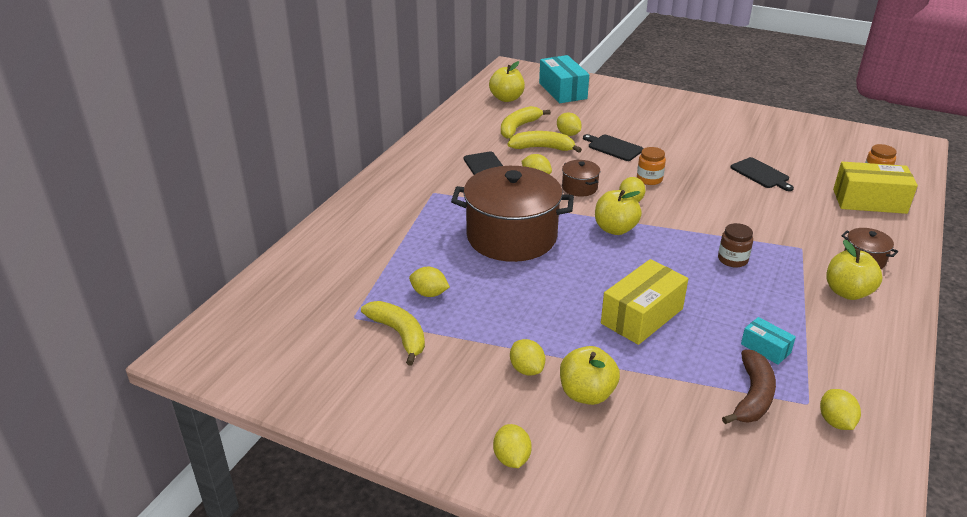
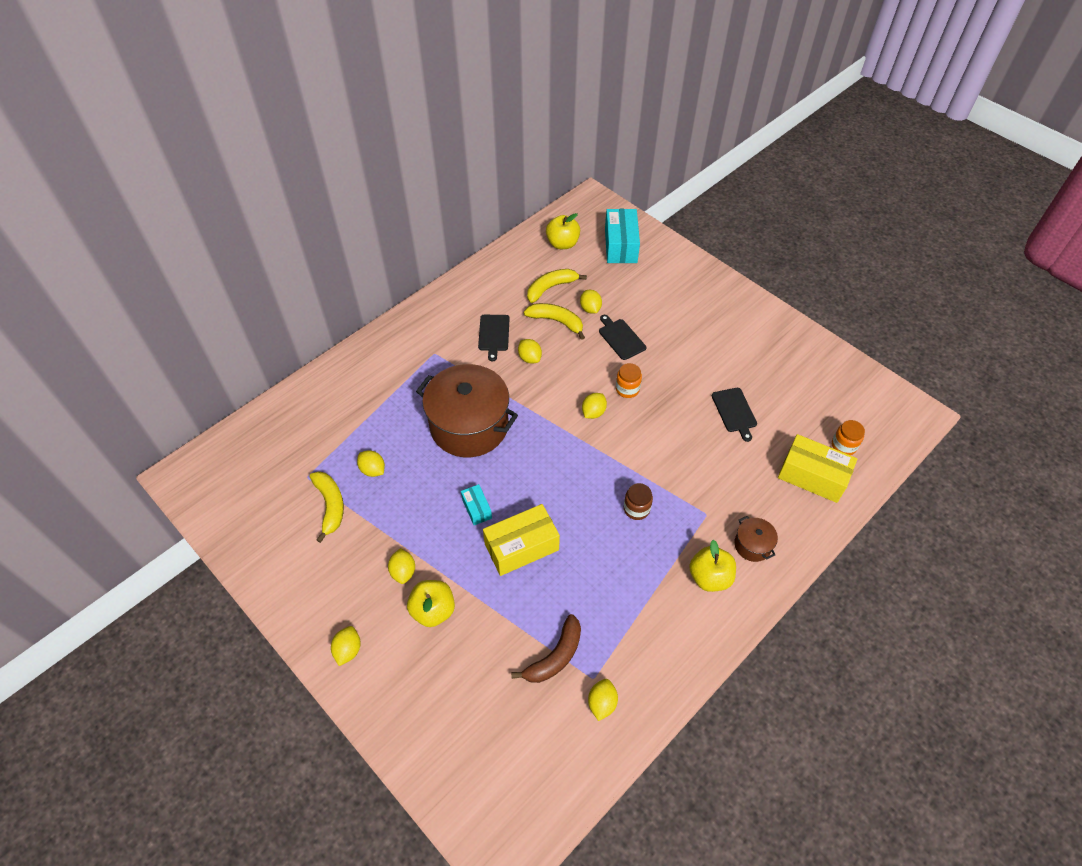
camera: 20 degrees right, 20 degrees up
brown pot [562,160,600,196] -> none
yellow apple [595,190,642,235] -> none
turquoise box [741,317,796,365] -> turquoise box moved to [461,484,492,525]

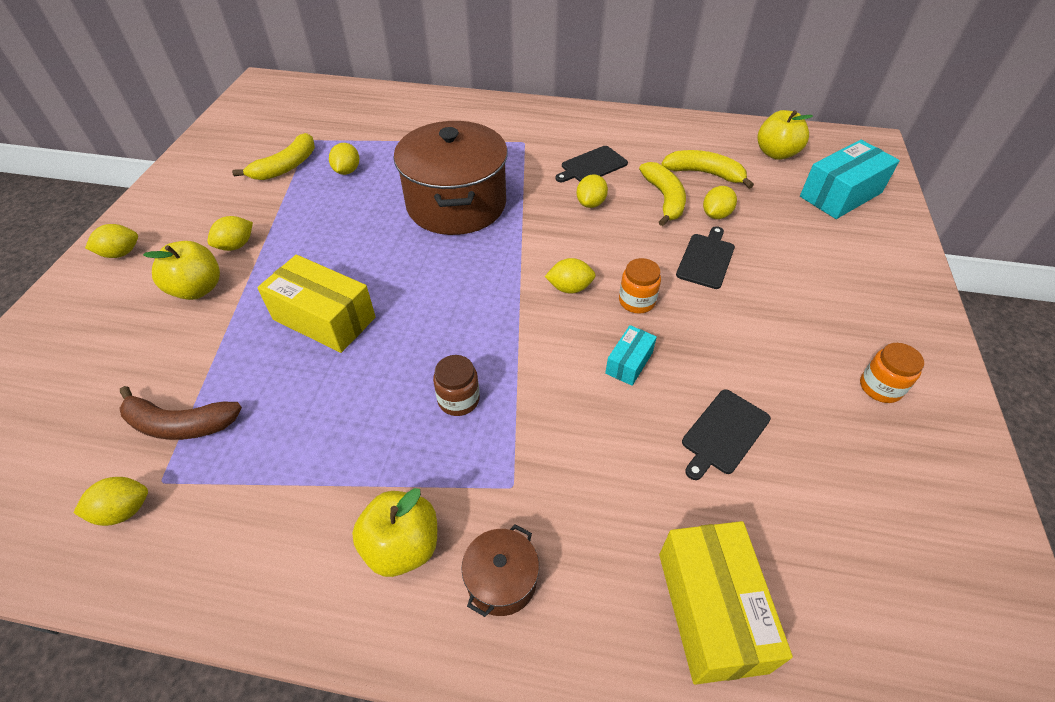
camera: 55 degrees right, 5 degrees down
turquoise box [461,484,492,525] -> turquoise box moved to [605,325,657,386]
orange jar [832,420,865,455] -> orange jar moved to [860,343,924,403]

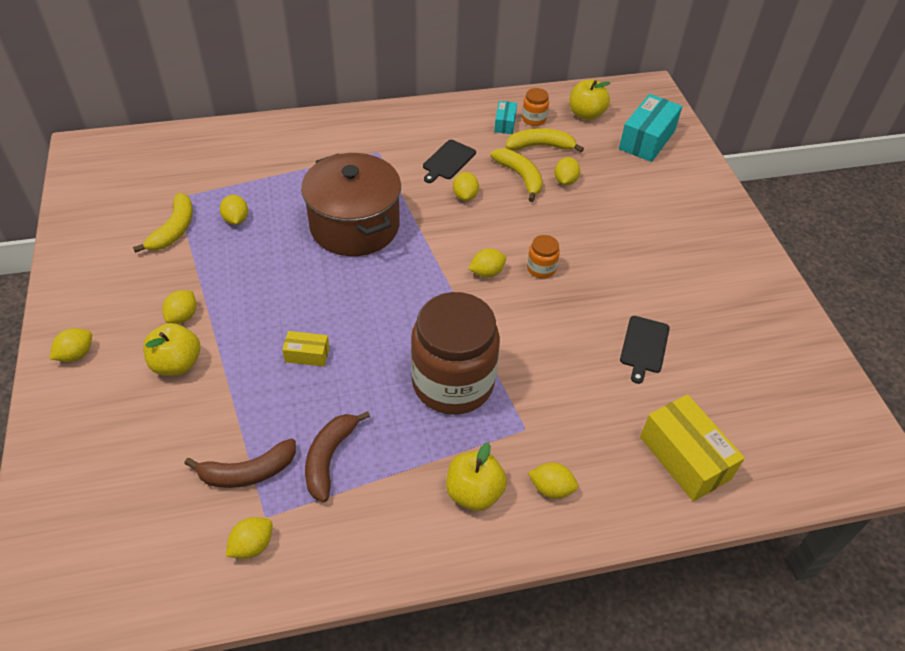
camera: 25 degrees left, 0 degrees up
yellow box [257,255,376,353] -> yellow box [282,331,329,367], size x0.52
brown jar [433,355,480,416] -> brown jar [411,292,500,415], size x2.47
brown pot [462,525,539,617] -> yellow lemon [528,462,578,499]
turquoise box [605,325,657,386] -> turquoise box moved to [494,101,517,134]
black cutting board [676,226,735,289] -> none
orange jar [860,343,924,403] -> orange jar moved to [522,88,549,126]
none -> brown banana [305,411,370,502]

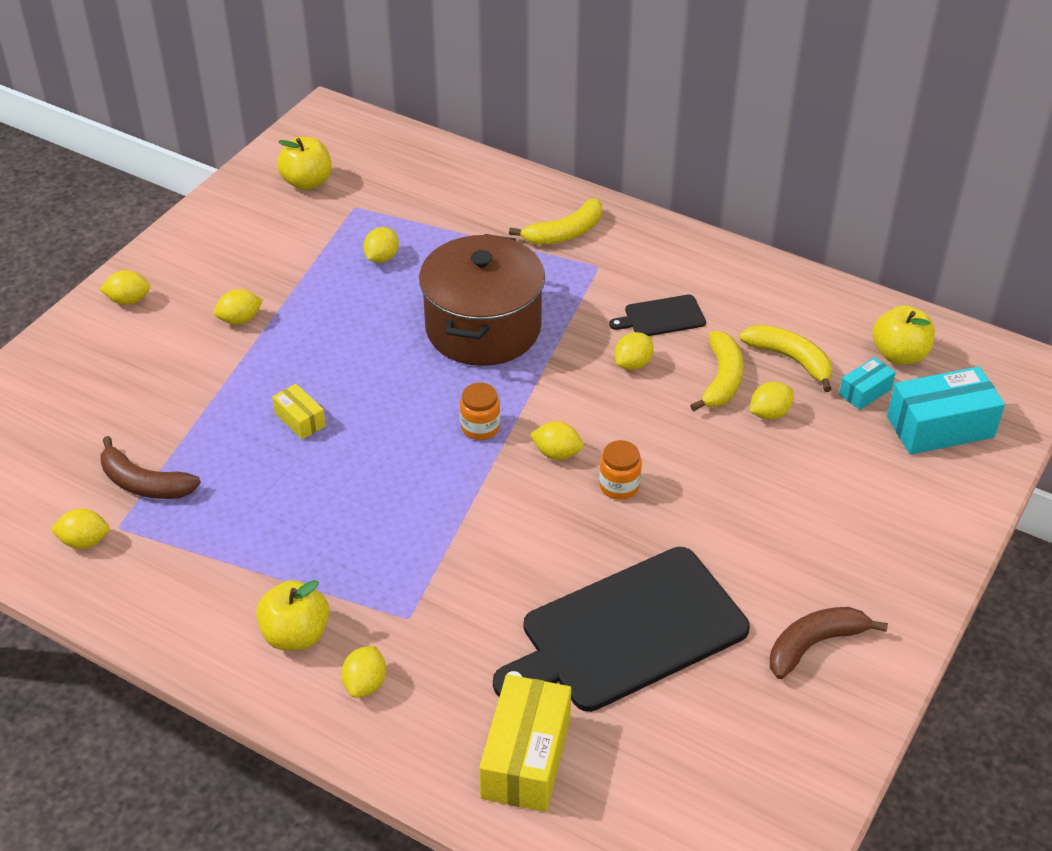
camera: 45 degrees right, 5 degrees down
yellow banana [133,193,193,253] -> yellow banana moved to [509,198,602,245]
yellow apple [143,323,200,376] -> yellow apple moved to [277,137,332,190]
brown banana [305,411,370,502] -> brown banana moved to [770,607,888,679]
brown jar [411,292,500,415] -> none
turquoise box [494,101,517,134] -> turquoise box moved to [839,357,896,410]
orange jar [522,88,549,126] -> orange jar moved to [460,383,500,440]
yellow lemon [528,462,578,499] -> yellow lemon turned 45 degrees clockwise [341,646,386,698]
black cutting board [620,316,670,384] -> black cutting board [493,547,750,712], size x2.28

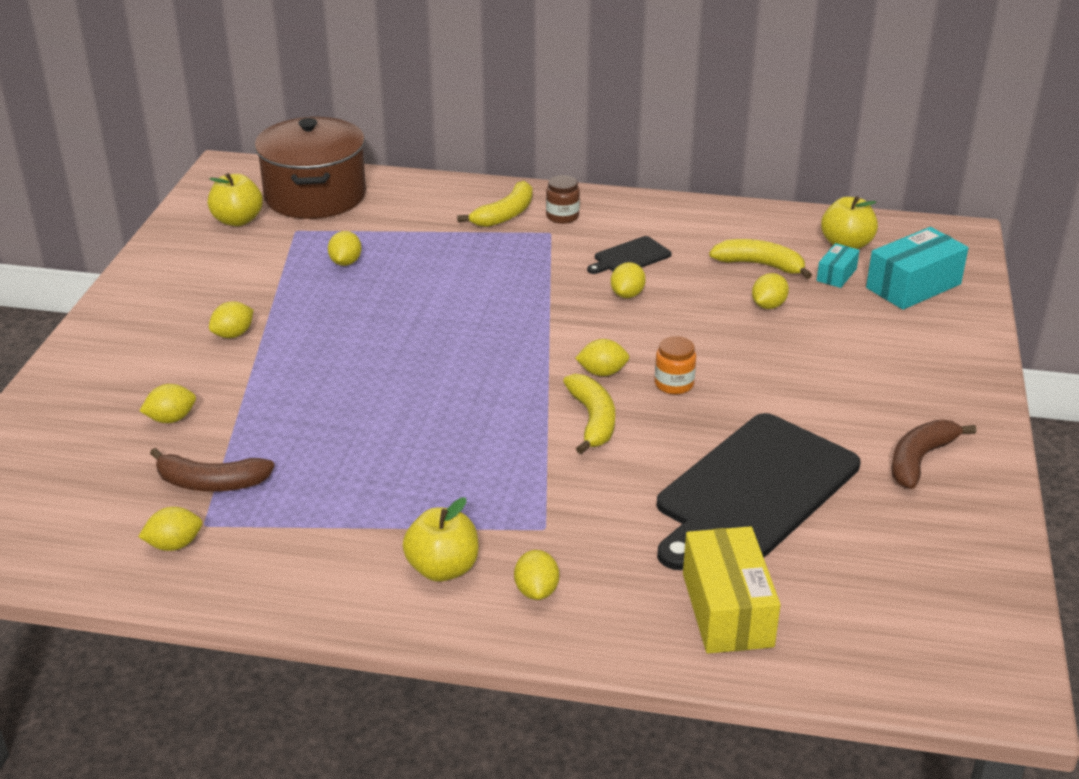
camera: 20 degrees left, 10 degrees down
yellow lemon [100,270,151,305] -> yellow lemon moved to [139,384,196,423]
yellow box [272,384,326,440] -> none
brown pot [419,234,545,366] -> brown pot moved to [254,117,366,219]
orange jar [460,383,500,440] -> none
yellow banana [690,331,743,411] -> yellow banana moved to [563,374,615,454]
none -> brown jar [546,175,580,224]

